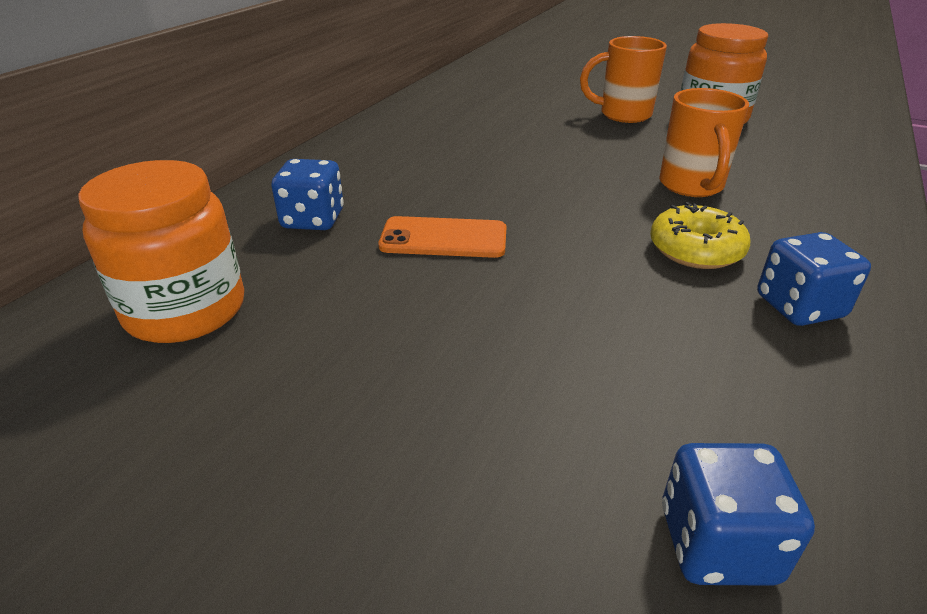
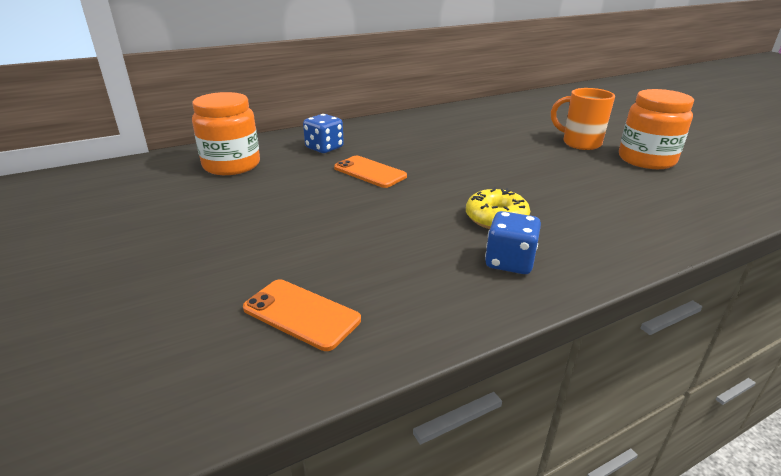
camera: 35 degrees right, 5 degrees down
orange mug [659,88,749,197] -> none
blue dice [662,443,815,586] -> orange phone [243,279,361,351]

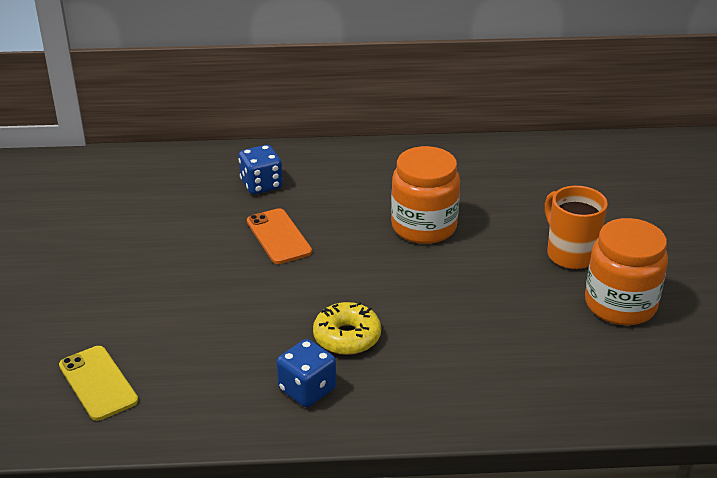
camera: 25 degrees right, 5 degrees up
orange jar [192,92,260,175] -> orange jar moved to [391,146,460,244]
orange phone [243,279,361,351] -> yellow phone [59,346,138,421]

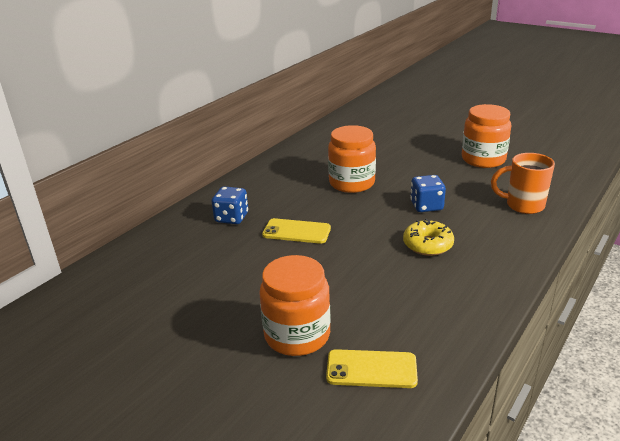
camera: 50 degrees left, 5 degrees down
orange phone [247,208,312,264] -> yellow phone [262,218,331,244]
blue dice [277,339,336,407] -> blue dice moved to [410,175,446,212]
orange mug [545,186,608,269] -> orange mug moved to [491,153,555,214]
none -> orange jar [259,255,331,356]

